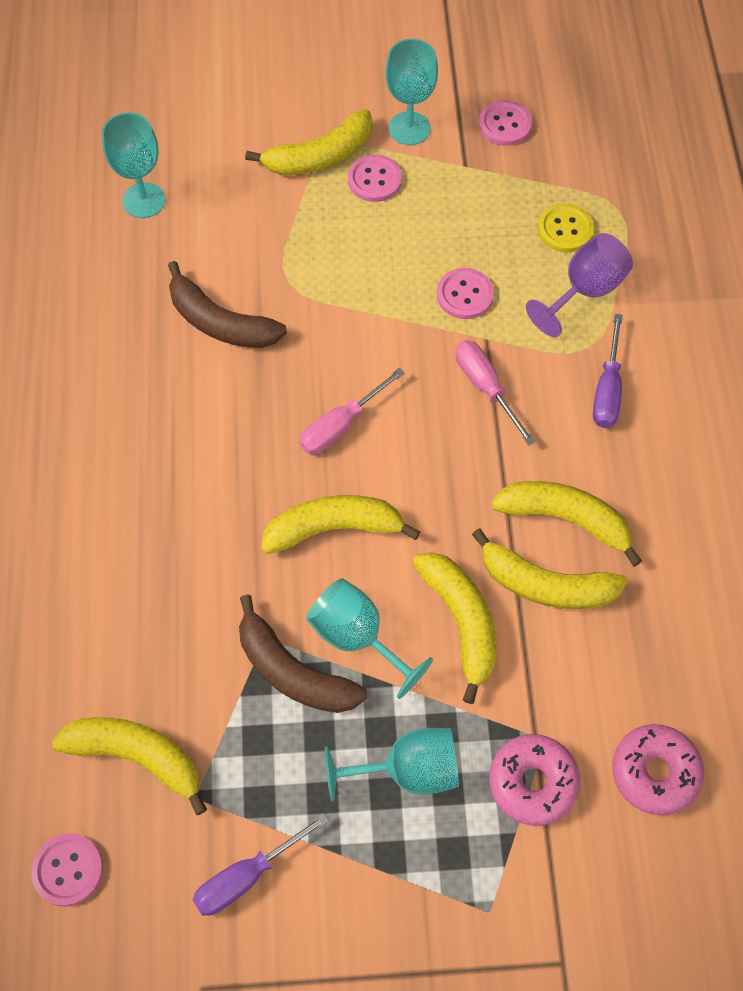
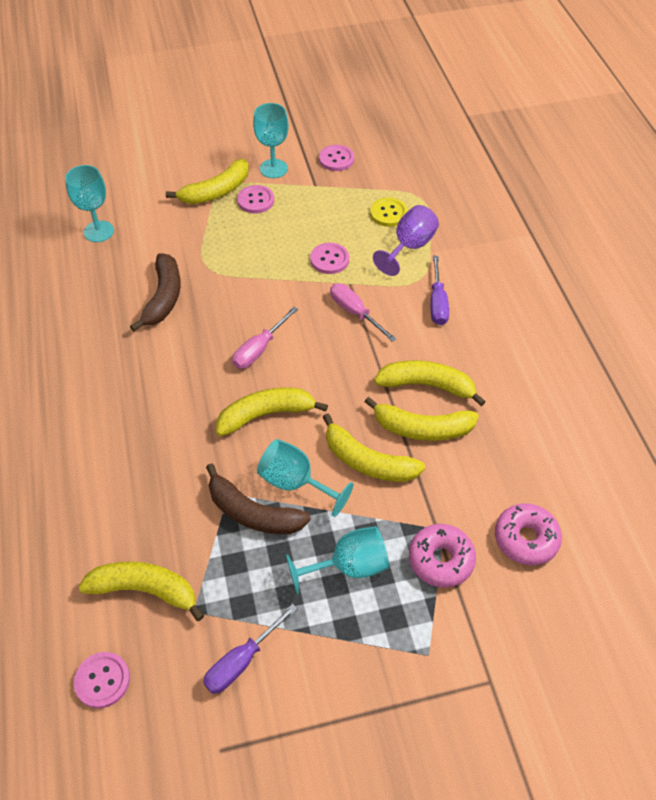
camera: 10 degrees left, 10 degrees down
brown banana [168,261,287,348] -> brown banana turned 105 degrees counterclockwise [130,253,181,332]
yellow banana [413,552,497,704] -> yellow banana turned 150 degrees clockwise [323,414,425,482]

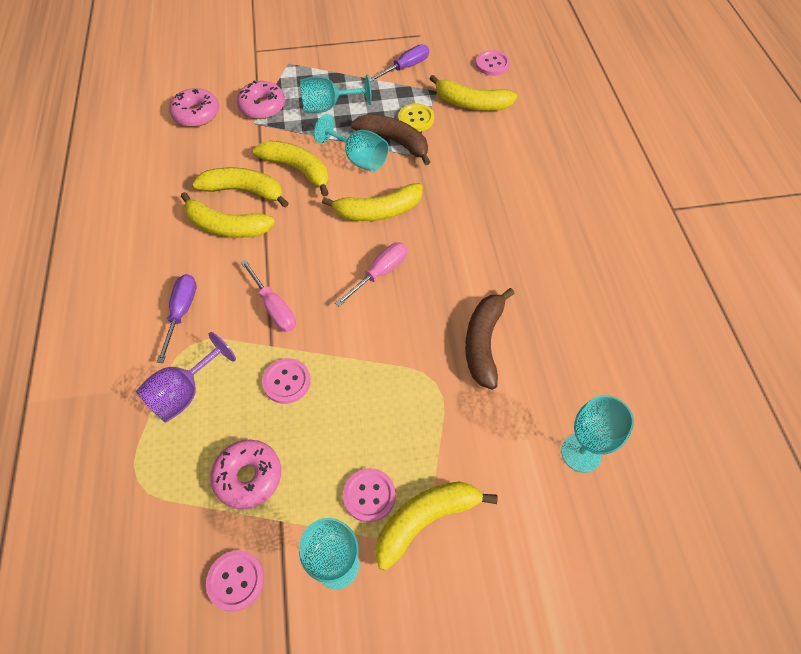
camera: 175 degrees left, 5 degrees up
yellow button [370,198,408,227] -> yellow button moved to [398,104,434,132]
none -> pink donut [210,440,281,509]

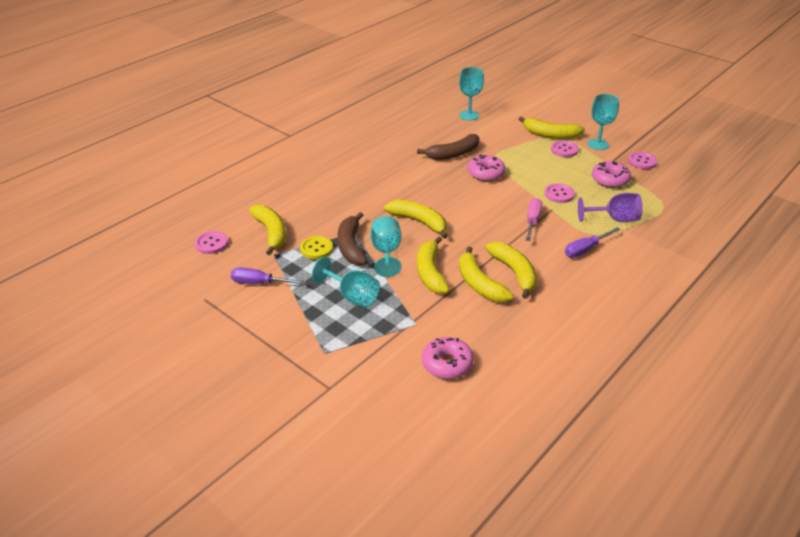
camera: 130 degrees left, 20 degrees down
pink donut [237,80,285,119] -> pink donut moved to [467,154,506,181]
pink screwdriver [335,243,407,307] -> none

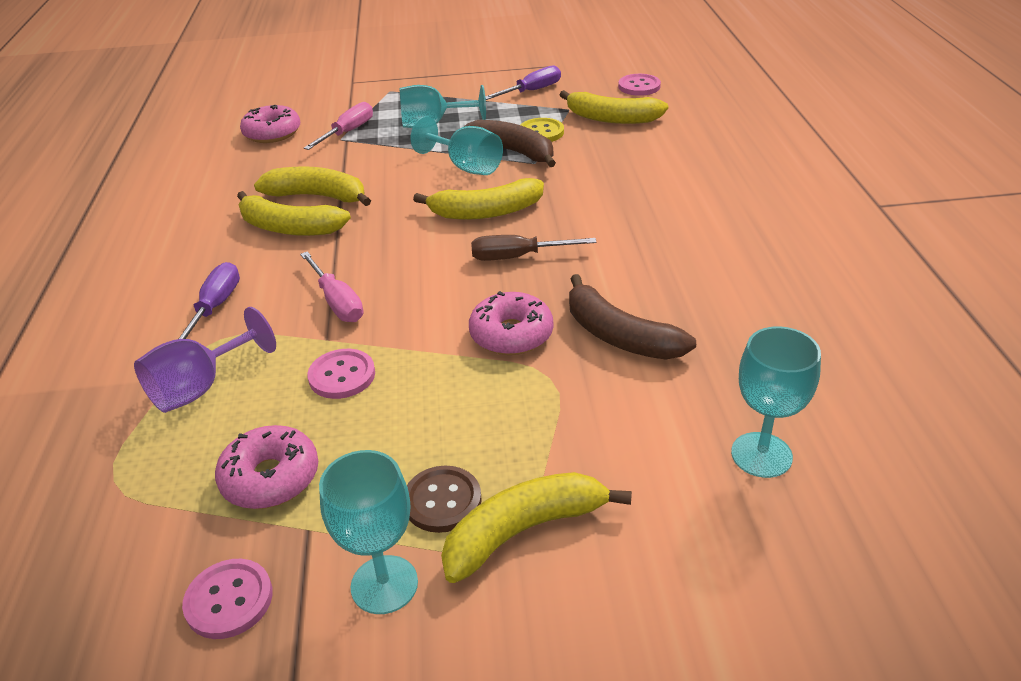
camera: 135 degrees right, 0 degrees up
brown banana [417,134,479,160] -> brown banana turned 60 degrees counterclockwise [569,274,696,360]
yellow banana [417,236,450,294] -> none
pink button [551,140,579,157] -> brown button [407,466,482,533]
none -> pink screwdriver [304,102,373,150]
none -> brown screwdriver [471,235,597,261]

